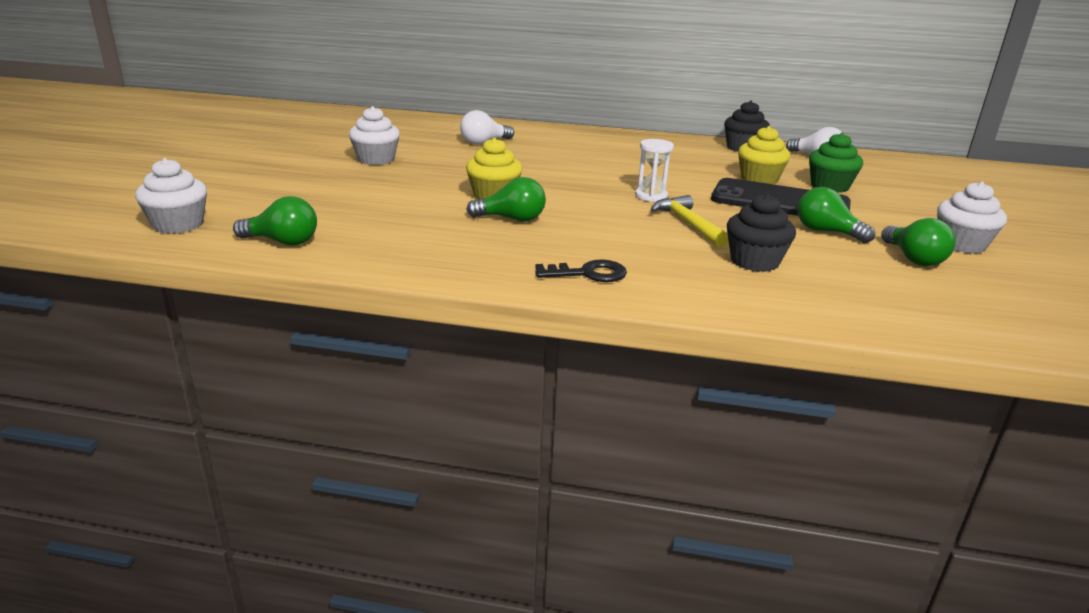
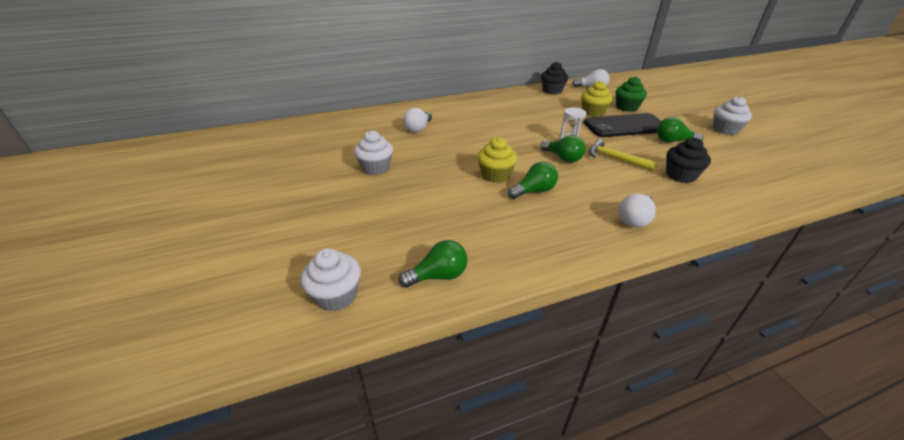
camera: 30 degrees left, 10 degrees up
black key [535,259,627,282] -> white light bulb [618,194,656,228]
green light bulb [881,218,956,266] -> green light bulb moved to [540,135,586,163]

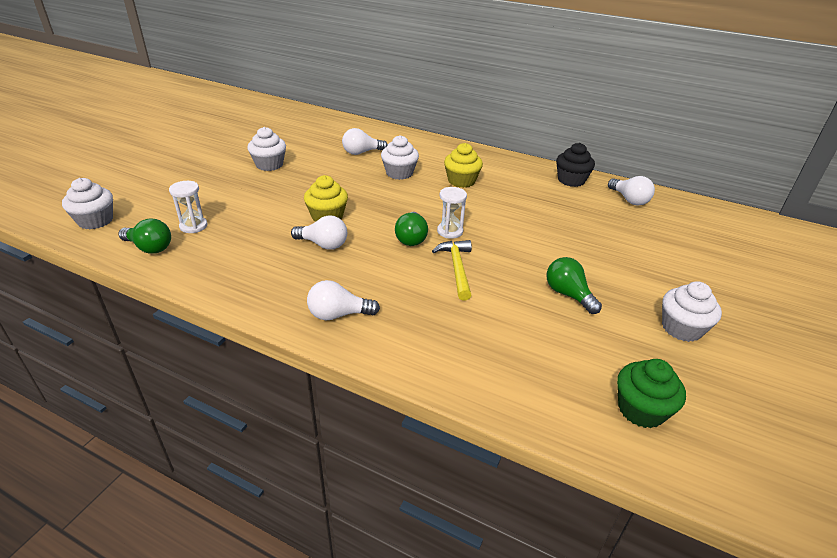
camera: 45 degrees right, 0 degrees up
green light bulb [508,162,558,199] -> white light bulb [291,216,347,250]
yellow cupcake [581,81,613,117] -> yellow cupcake moved to [444,143,483,188]
black phone [584,113,661,137] -> none
green cupcake [616,76,647,112] -> green cupcake moved to [617,359,686,428]
black cupcake [666,137,711,183] -> none
none -> white hourglass [169,181,208,233]
none -> white cupcake [381,135,419,180]

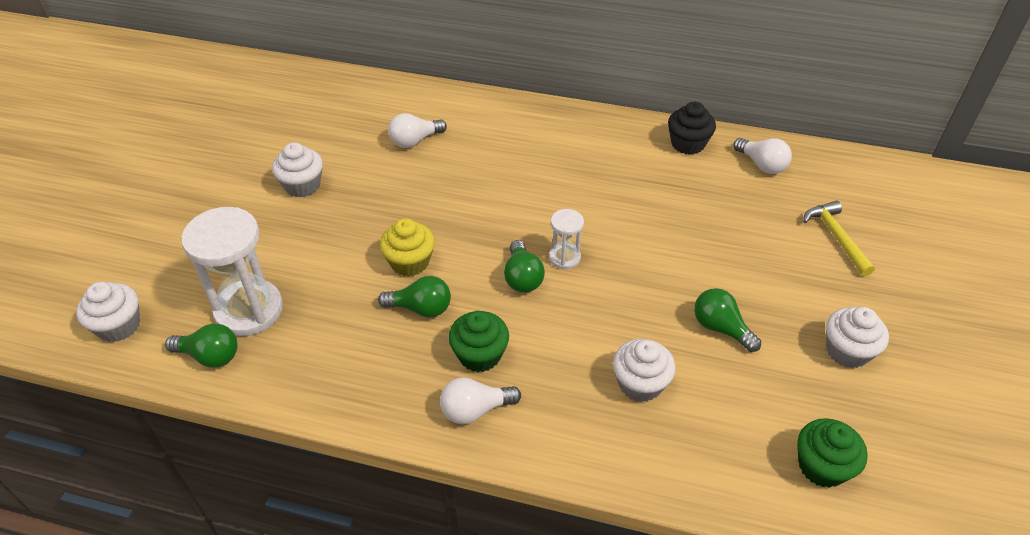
camera: 10 degrees left, 10 degrees up
white hourglass [169,181,208,233] -> white hourglass [181,207,283,336], size x2.00
white light bulb [291,216,347,250] -> green light bulb [378,276,451,318]
white cupcake [381,135,419,180] -> white cupcake moved to [613,339,676,402]
yellow hammer [432,240,472,301] -> yellow hammer moved to [803,201,875,276]
yellow cupcake [444,143,483,188] -> none
none -> green cupcake [449,311,509,372]

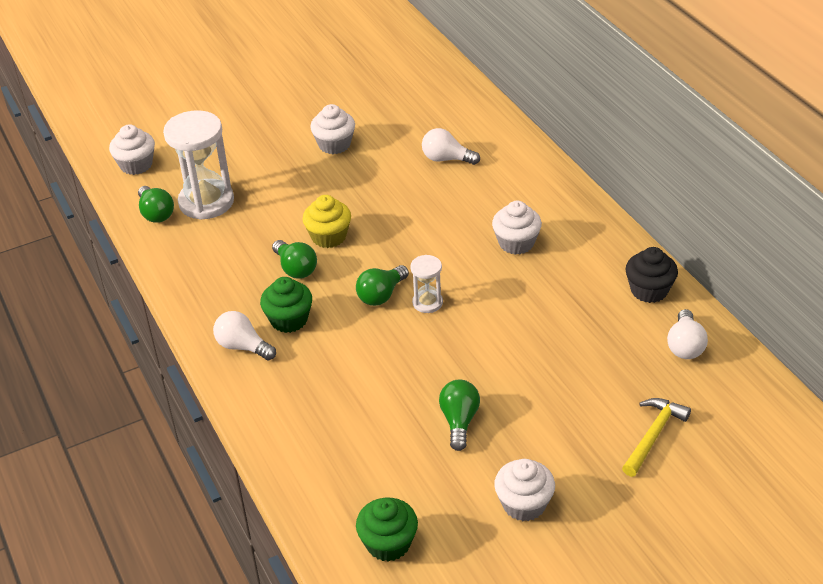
camera: 50 degrees right, 5 degrees down
white cupcake [613,339,676,402] -> white cupcake moved to [492,201,542,255]

